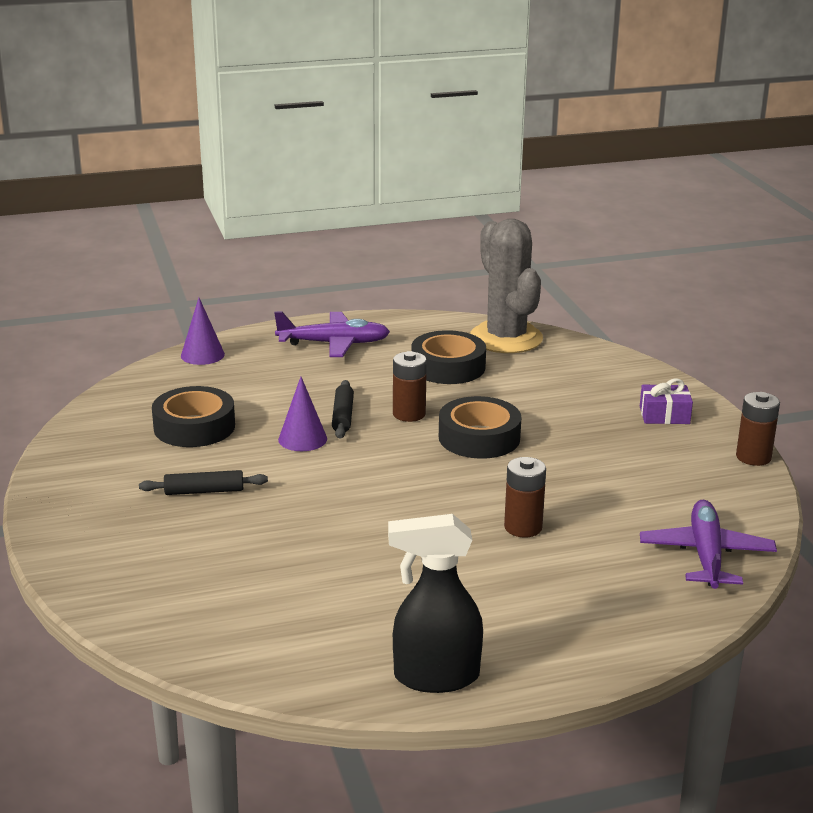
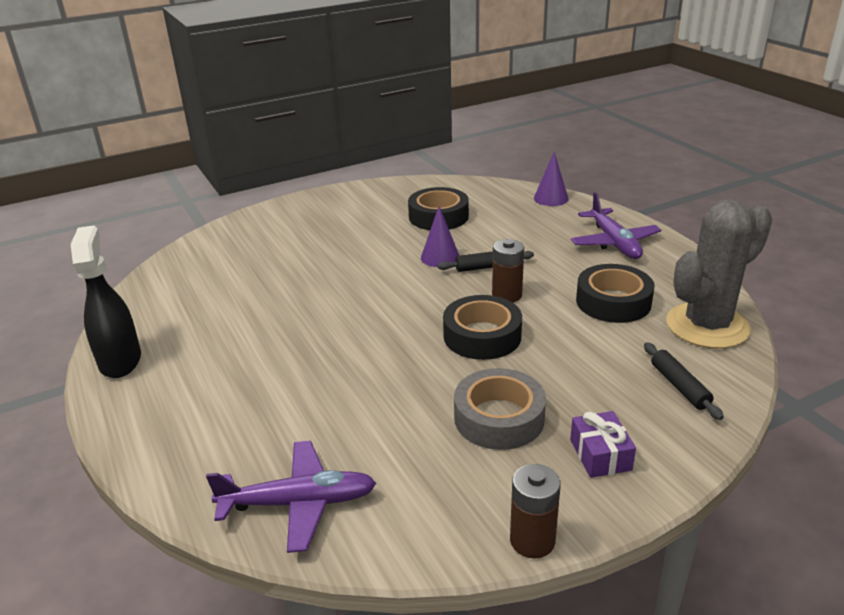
camera: 80 degrees right, 5 degrees up
black rolling pin [139,470,268,495] -> black rolling pin moved to [644,342,724,420]
brown battery [504,457,546,537] -> none
none -> grey tape [454,368,546,450]

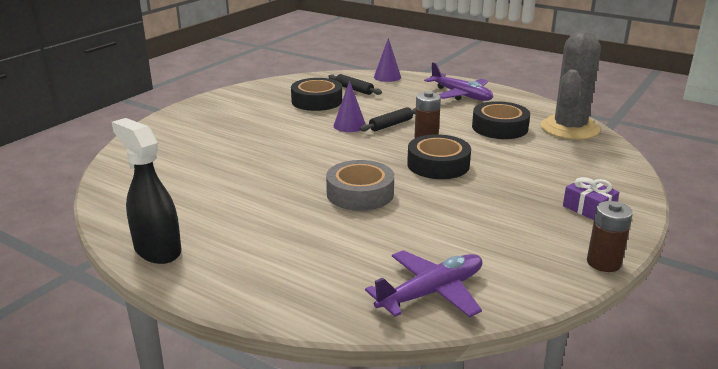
camera: 30 degrees left, 5 degrees down
grey tape [454,368,546,450] -> grey tape moved to [326,160,394,211]
black rolling pin [644,342,724,420] -> black rolling pin moved to [328,74,382,95]

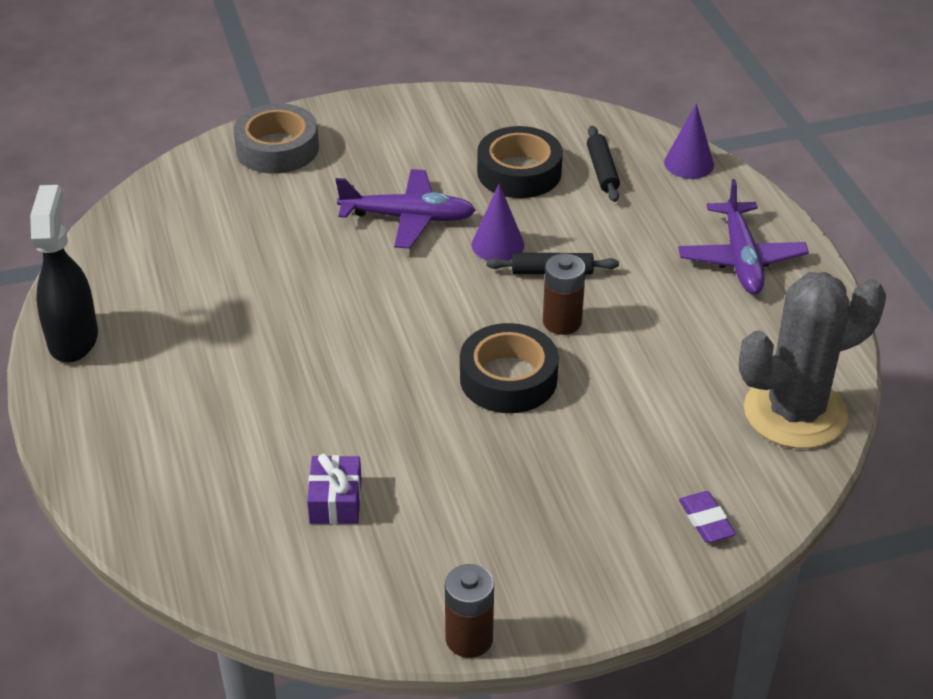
camera: 40 degrees right, 15 degrees up
grey tape [326,160,394,211] -> grey tape moved to [233,103,319,174]
purple plane [365,250,482,317] -> purple plane moved to [336,169,476,248]
black tape [472,101,530,139] -> none
purple gift [563,177,619,220] -> purple gift moved to [307,454,362,524]
none -> purple eraser [679,491,736,543]

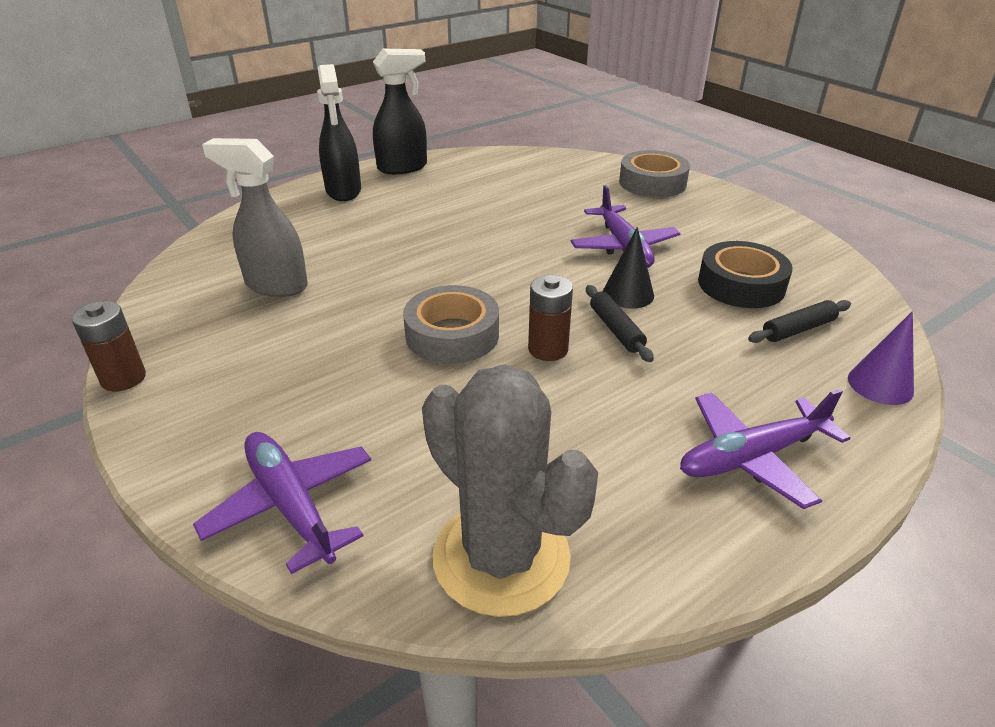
camera: 70 degrees right, 5 degrees down
purple gift [307,454,362,524] -> grey spray bottle [202,138,308,297]
black tape [460,323,559,413] -> grey tape [403,285,499,364]
purple cone [472,184,524,260] -> black cone [603,227,654,309]
purple eraser [679,491,736,543] -> purple plane [193,432,371,574]
none -> black spray bottle [317,64,361,201]

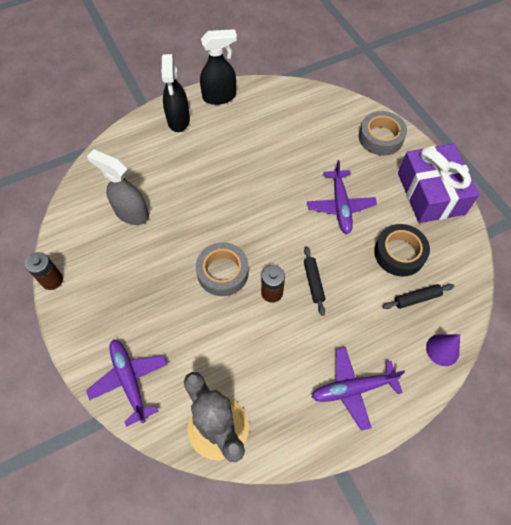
camera: 10 degrees right, 25 degrees up
black cone [603,227,654,309] -> none
none -> purple gift [398,144,480,223]

